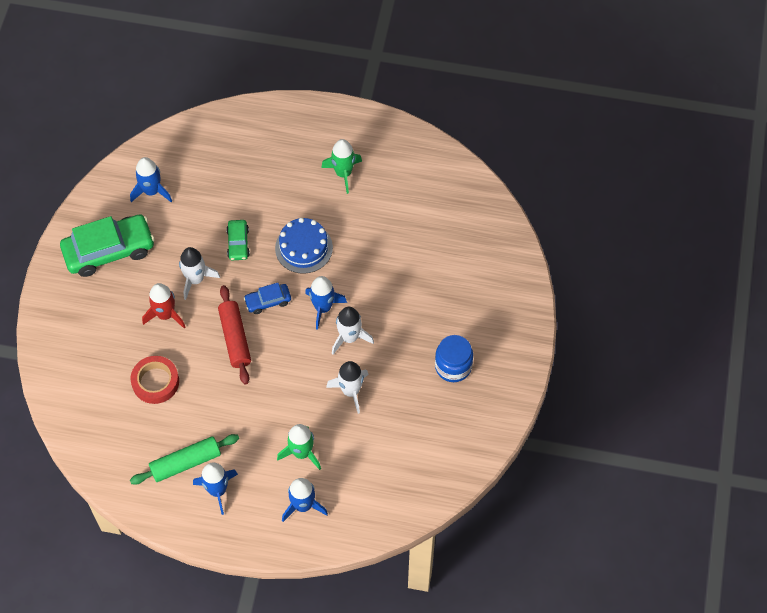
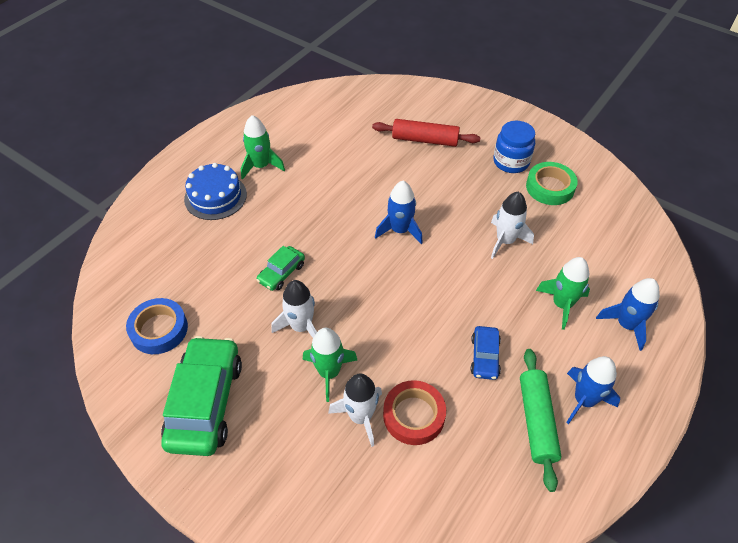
camera: 65 degrees left, 10 degrees down
blue rocket [130,157,172,202] -> blue tape [126,298,188,354]
red rocket [142,283,185,329] -> green rocket [303,328,357,402]
red rolling pin [218,285,251,385] -> red rolling pin moved to [372,119,480,147]
green car [226,220,250,261] -> green car turned 105 degrees clockwise [256,246,305,291]
blue car [244,283,291,314] -> blue car moved to [471,326,501,380]
blue cake [275,218,333,274] -> blue cake moved to [184,163,247,220]
white rocket [332,307,374,354] -> white rocket moved to [328,373,382,447]
none -> green tape [526,162,578,205]

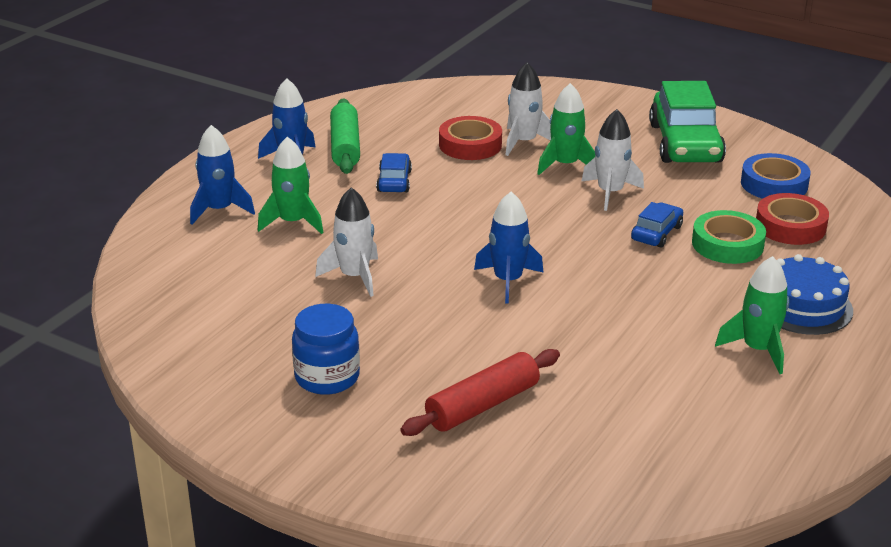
camera: 175 degrees right, 20 degrees down
green car [256,246,305,291] -> blue car [631,202,683,248]
red rolling pin [372,119,480,147] -> red rolling pin turned 45 degrees counterclockwise [400,349,560,436]
green tape [526,162,578,205] -> green tape moved to [692,210,766,264]
none -> red tape [756,193,829,245]

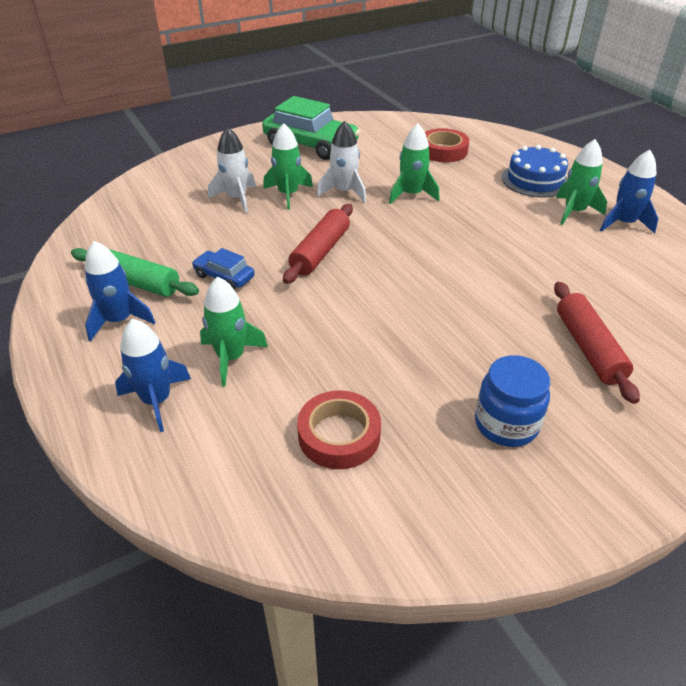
camera: 60 degrees left, 10 degrees up
white rocket [315,187,378,297] -> none
red tape [439,116,502,160] -> red tape moved to [297,390,381,469]
blue rocket [474,192,544,304] -> blue rocket moved to [600,150,659,233]
blue car [631,202,683,248] -> green rocket [389,124,440,204]
green tape [692,210,766,264] -> none
blue tape [741,153,811,199] -> none
none -> red rolling pin [283,204,353,284]

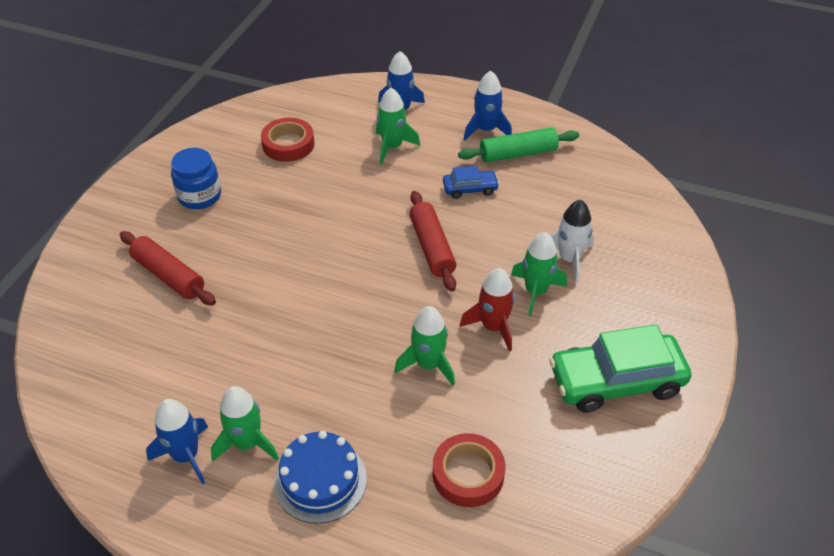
camera: 140 degrees right, 5 degrees up
white rocket [317,121,366,203] -> red rocket [460,268,515,352]

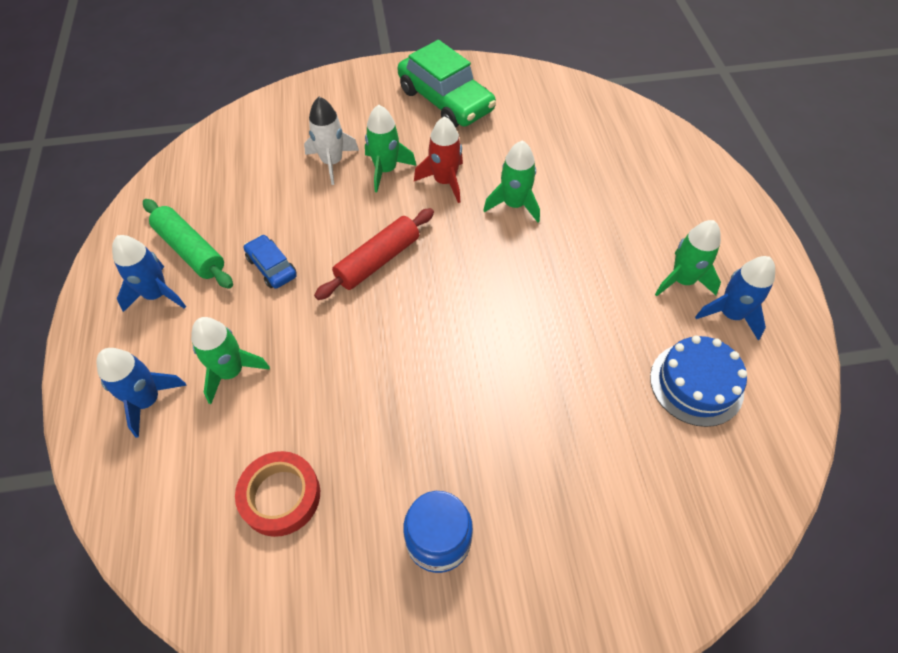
camera: 120 degrees left, 10 degrees up
red rolling pin [120,231,216,306] -> none
blue cake [274,431,367,524] -> blue cake moved to [650,336,747,427]
red tape [433,433,506,507] -> none

